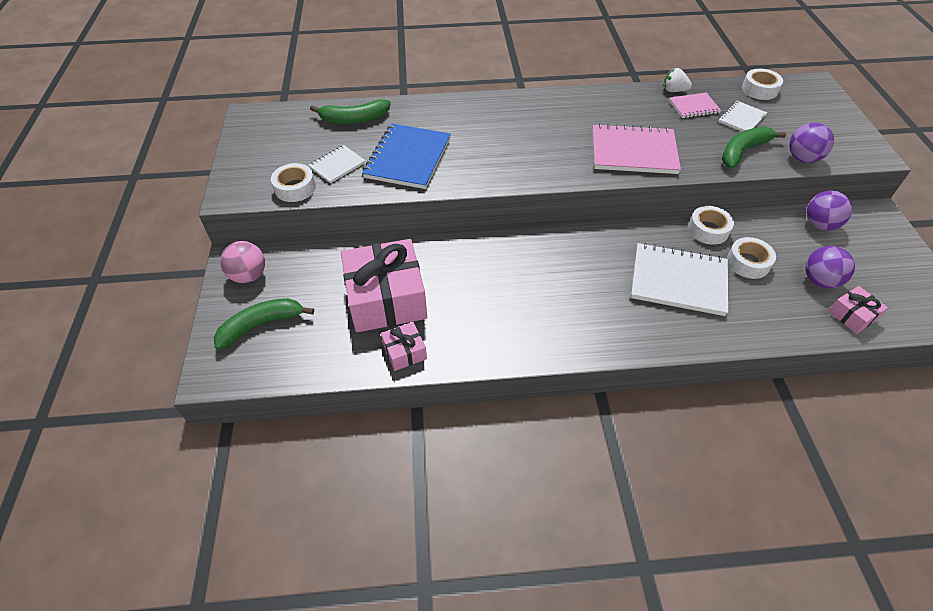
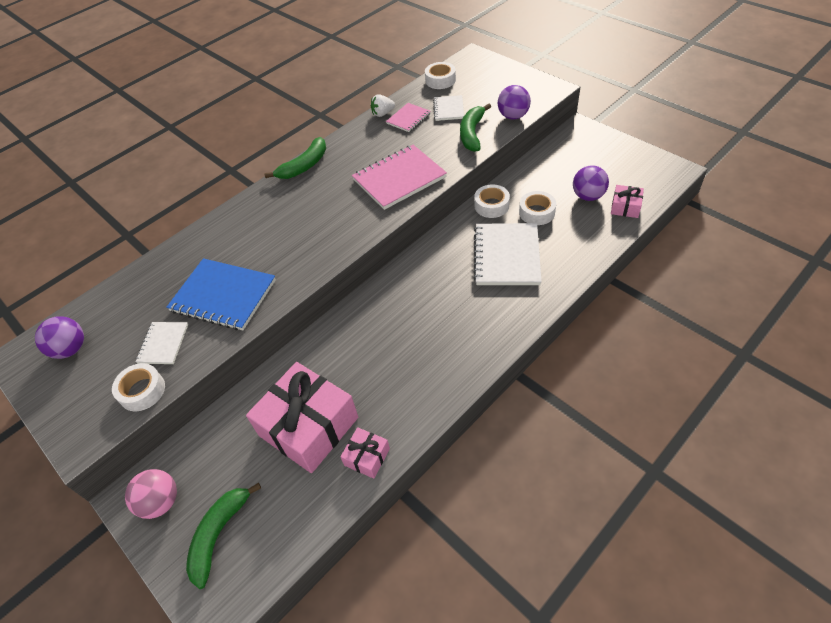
camera: 35 degrees left, 0 degrees up
green banana [310,99,391,124] -> green banana moved to [265,137,326,179]
blue notebook [362,124,451,189] -> blue notebook turned 45 degrees counterclockwise [167,258,276,330]
white notebook [631,243,728,316] -> white notebook turned 60 degrees counterclockwise [473,223,542,285]
purple ball [806,191,852,231] -> purple ball moved to [35,316,84,359]

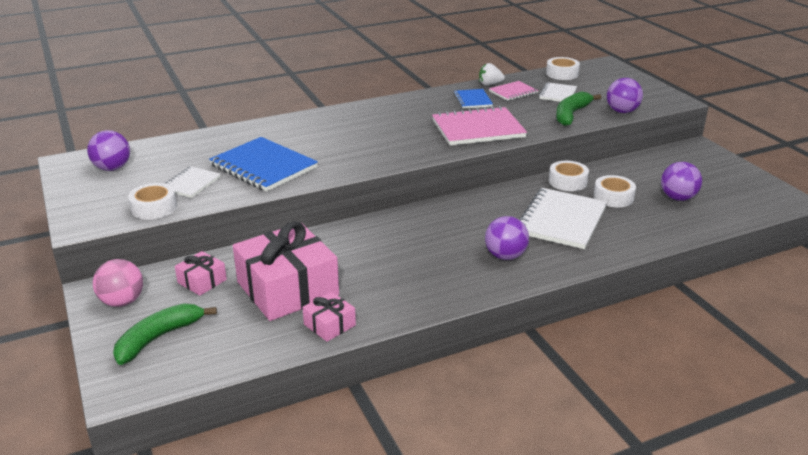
camera: 15 degrees right, 20 degrees down
green banana [265,137,326,179] -> none
pink gift [611,185,644,218] -> pink gift moved to [175,251,227,296]
none -> blue notebook [453,89,493,109]
none -> purple ball [485,216,529,260]

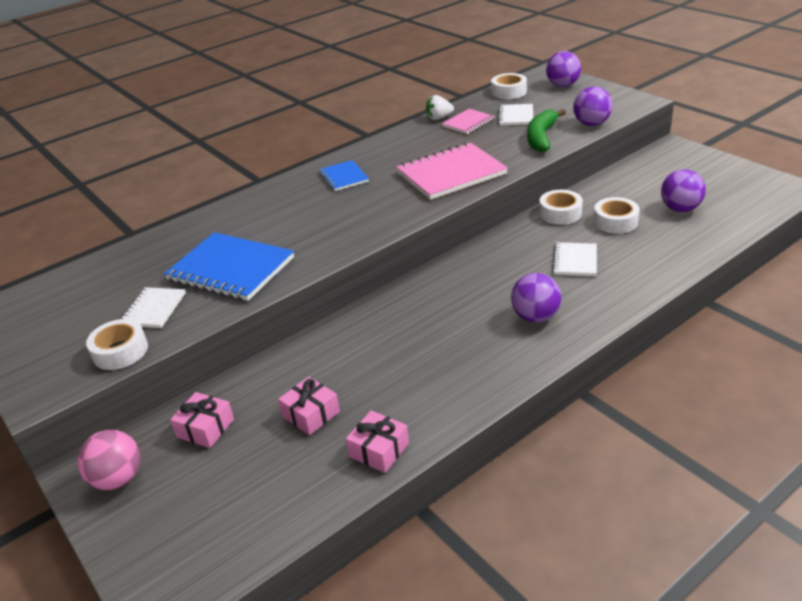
camera: 10 degrees left, 5 degrees up
purple ball [87,130,130,171] -> purple ball moved to [546,51,581,87]
green banana [113,304,217,365] -> none
pink gift [233,221,339,321] -> pink gift [278,377,340,435], size x0.46
blue notebook [453,89,493,109] -> blue notebook moved to [319,160,369,191]
white notebook [519,188,607,249] -> white notebook [552,242,597,276], size x0.54

